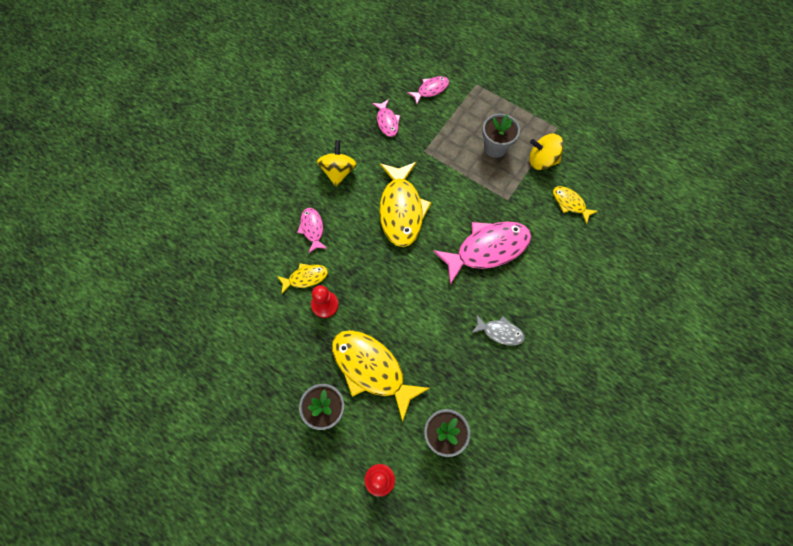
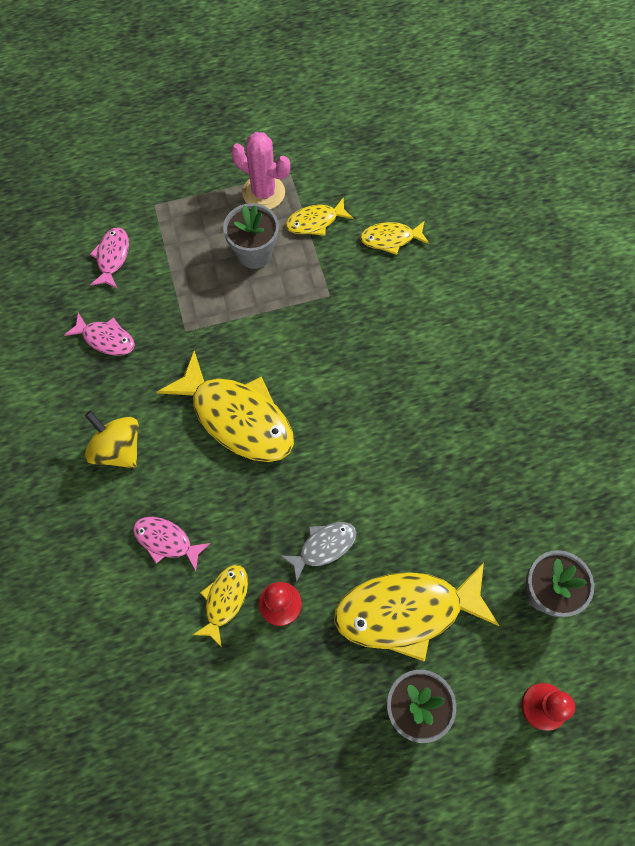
camera: 50 degrees left, 0 degrees up
pink fish [433,221,531,285] -> none
grey fish [472,314,525,346] -> grey fish moved to [281,522,357,583]
yellow spinning top [529,134,563,170] -> yellow fish [285,197,353,236]
none -> pink cactus [231,132,290,209]

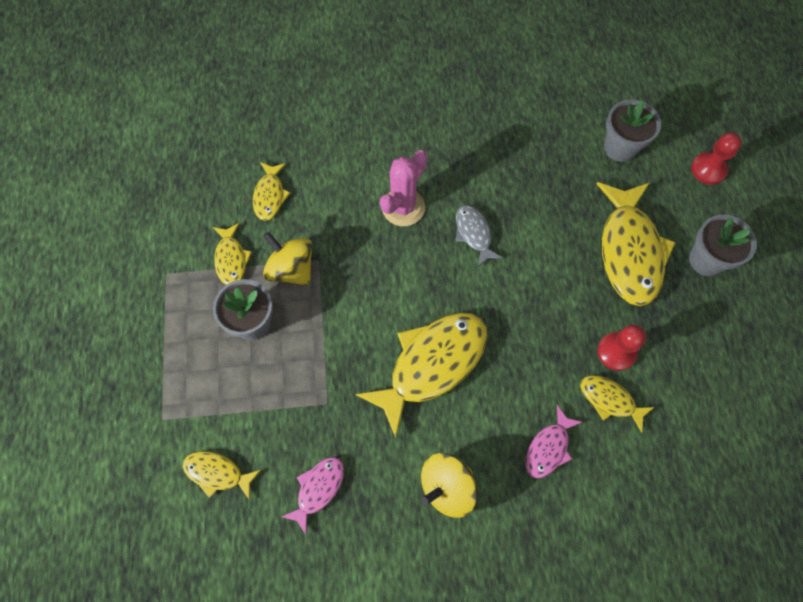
camera: 80 degrees left, 0 degrees up
pink fish [90,227,129,289] -> yellow fish [183,451,261,500]
pink cactus [231,132,290,209] -> pink cactus moved to [380,150,427,226]
grey fish [281,522,357,583] -> grey fish moved to [456,205,503,267]
none -> yellow spinning top [263,232,312,286]

